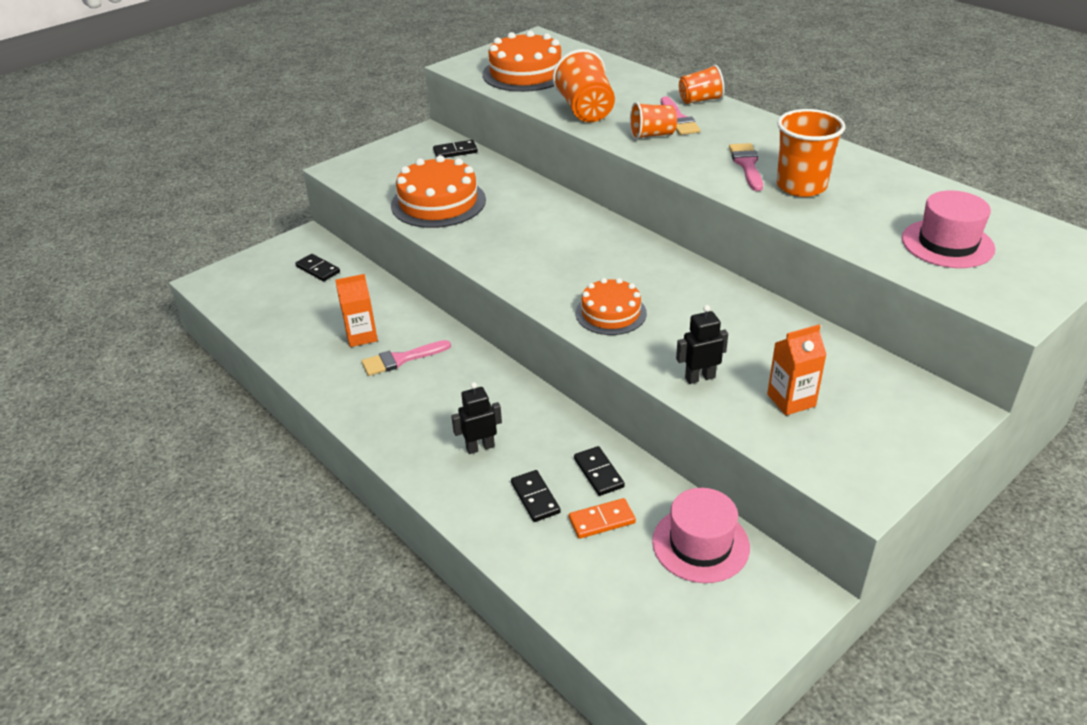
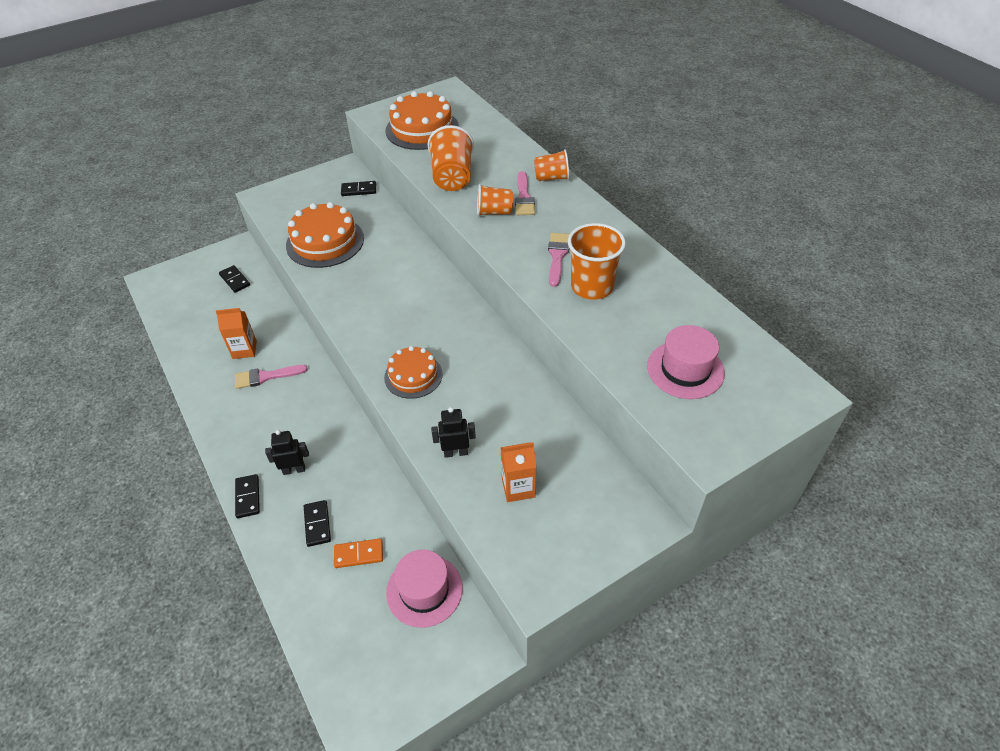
camera: 10 degrees right, 10 degrees up
black domino [574,446,625,496] -> black domino moved to [235,474,260,518]

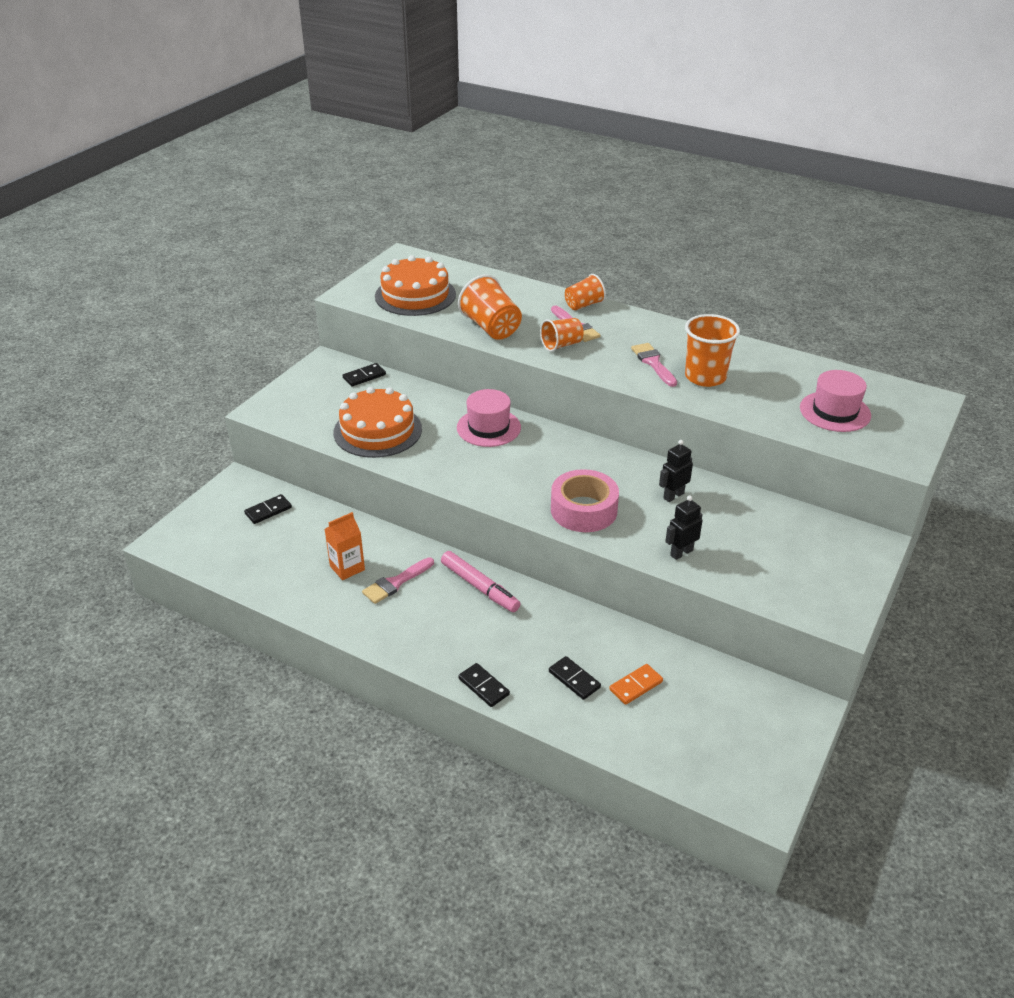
camera: 30 degrees left, 10 degrees down
black domino [219,265,250,293] -> black domino turned 60 degrees counterclockwise [244,494,292,524]
black robot [265,430,309,475] -> black robot moved to [659,440,693,502]
orange cake [384,346,442,399] -> pink tape [551,469,619,532]
pink hat [386,550,463,628] -> pink hat moved to [457,389,521,447]
orange carton [500,442,537,502] -> none
none -> pink marker [441,551,520,612]

